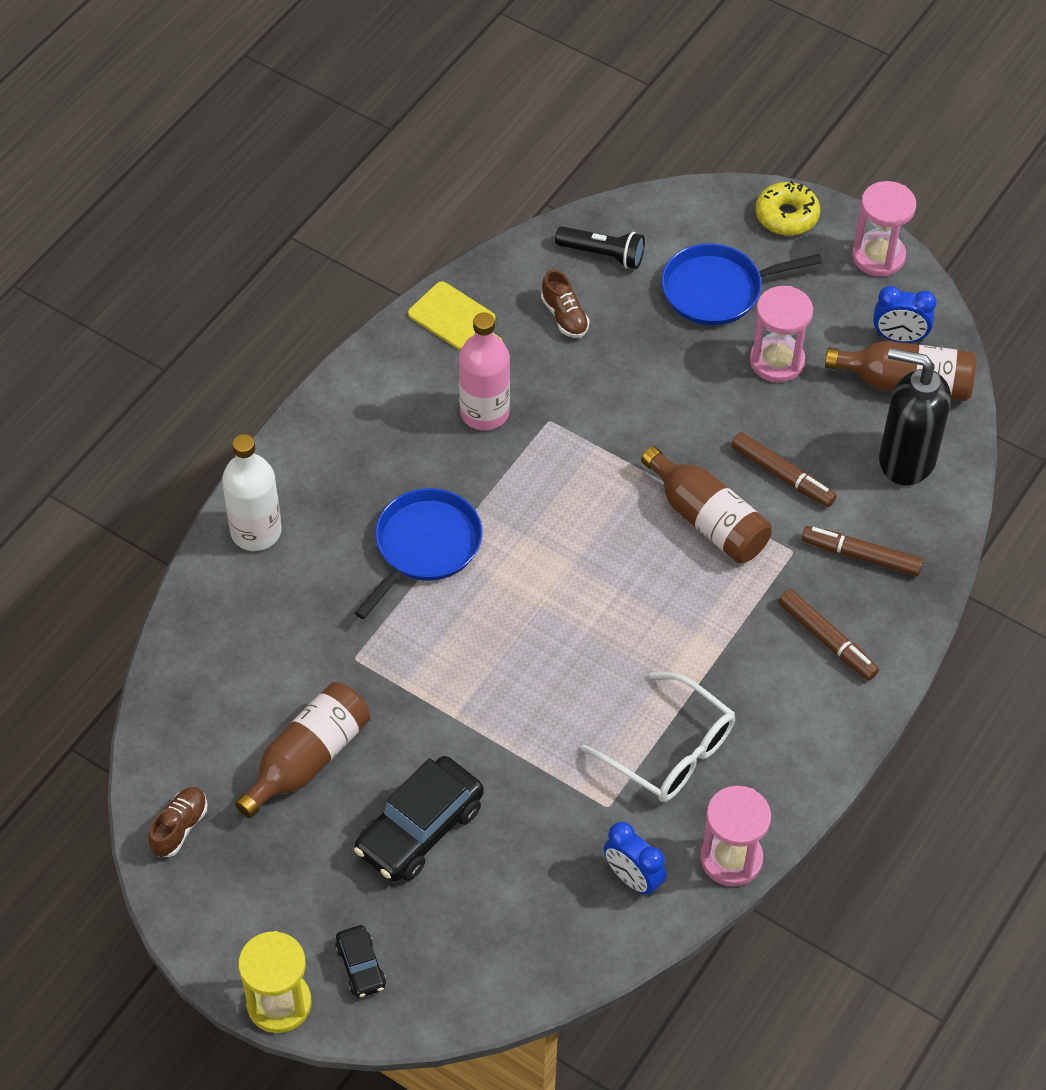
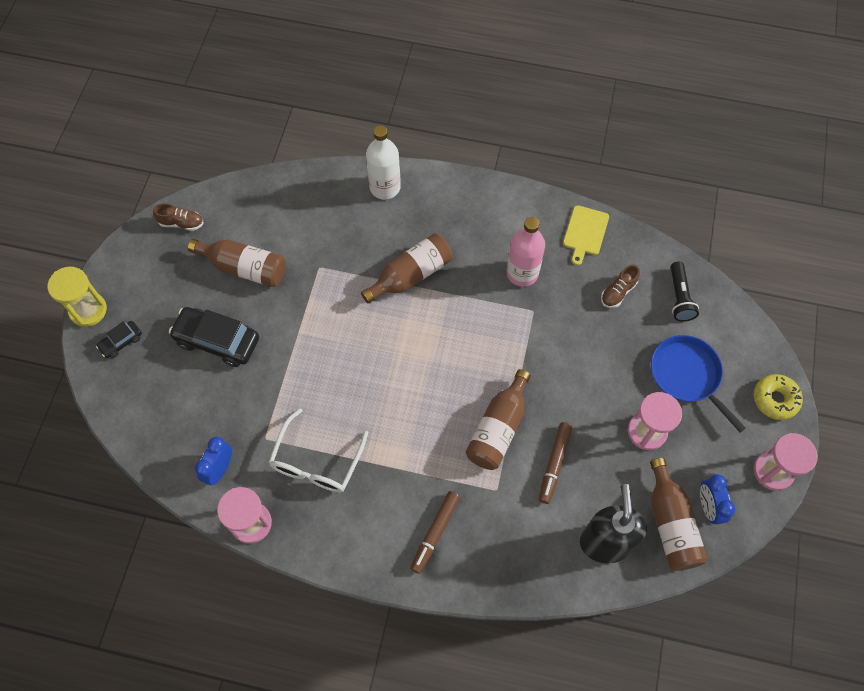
camera: 70 degrees right, 10 degrees up
blue pan [355,488,483,619] -> brown bottle [361,233,453,304]
brown marker [802,526,923,576] -> none

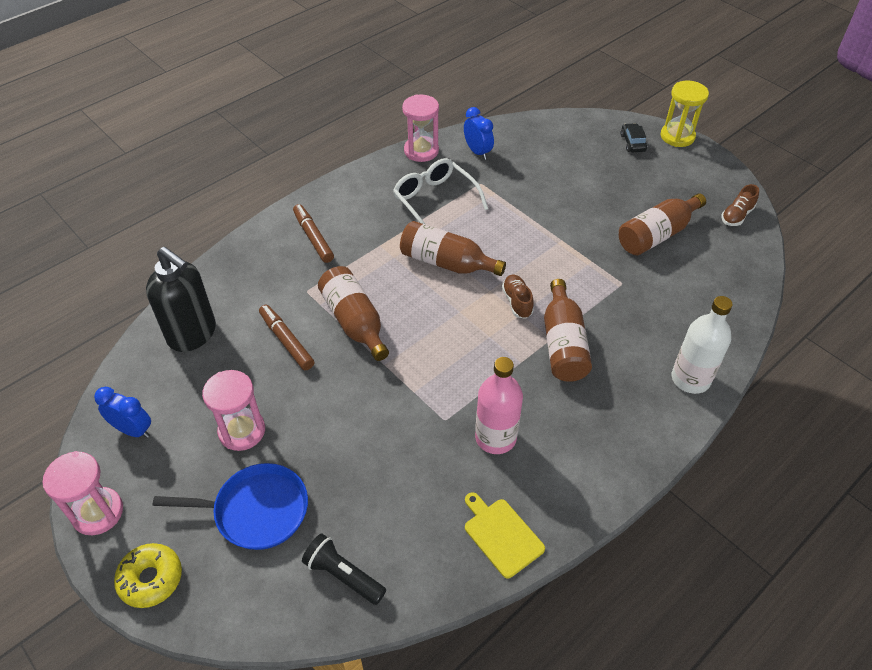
camera: 125 degrees right, 15 degrees down
black car [169,307,259,367] -> none
brown shoe [601,264,640,308] -> brown shoe moved to [502,275,534,319]
brown bottle [650,458,707,571] -> brown bottle moved to [400,221,506,276]

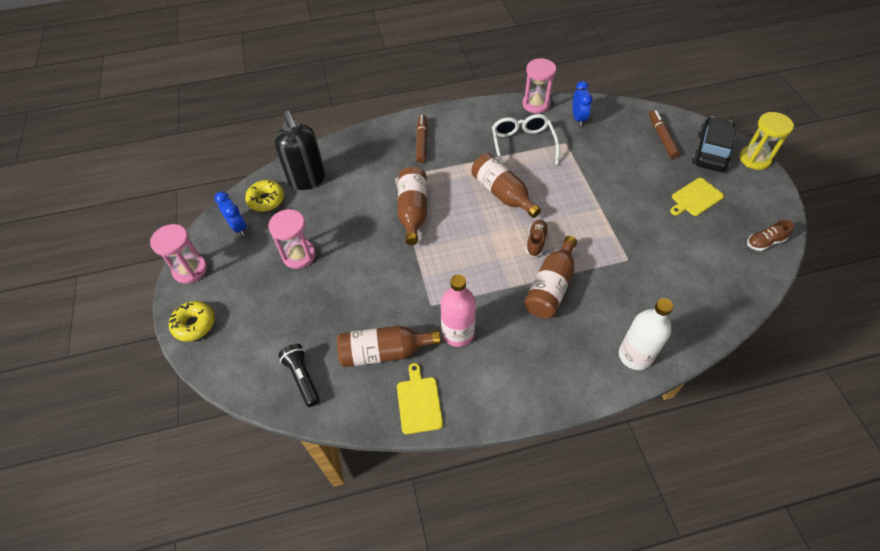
camera: 30 degrees right, 5 degrees up
blue pan [153,463,308,550] -> none
brown marker [259,305,314,370] -> brown marker moved to [649,110,680,159]
brown bottle [619,193,706,255] -> brown bottle moved to [337,326,441,367]
black car [621,123,647,152] -> black car [692,116,736,172], size x1.95
none -> yellow donut [245,180,284,212]
none -> yellow cutting board [670,178,724,216]

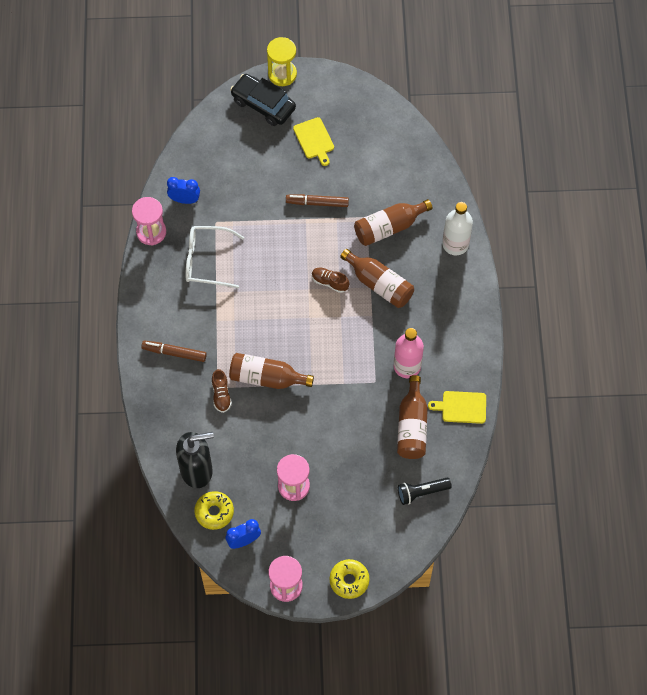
camera: 80 degrees left, 10 degrees up
brown bottle [471,153,541,218] -> brown bottle moved to [354,199,433,246]
brown marker [649,110,680,159] -> brown marker moved to [286,194,349,207]
brown shoe [747,220,794,251] -> brown shoe moved to [212,369,232,413]

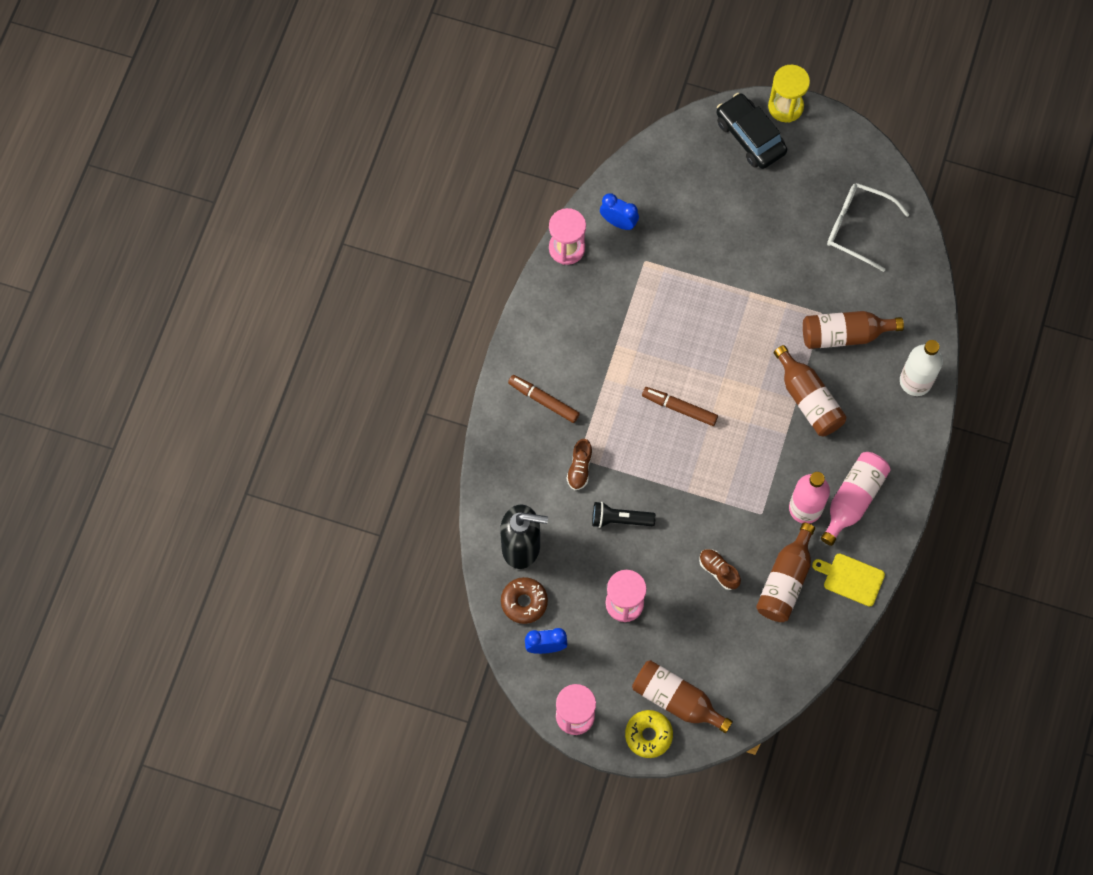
camera: 20 degrees right, 5 degrees up
white glasses [185,226,244,288] -> white glasses moved to [827,183,910,272]
yellow donut [194,491,234,530] -> brown donut [501,577,548,624]
brown bottle [229,353,314,389] -> brown bottle moved to [632,660,733,733]
brown marker [286,194,349,207] -> brown marker moved to [642,387,718,426]
yellow cutting board [293,117,334,166] -> none
brown shoe [312,268,349,293] -> brown shoe moved to [699,549,741,590]
black flashlight [398,478,452,505] -> black flashlight moved to [592,502,656,528]
none -> pink bottle [821,452,891,546]

